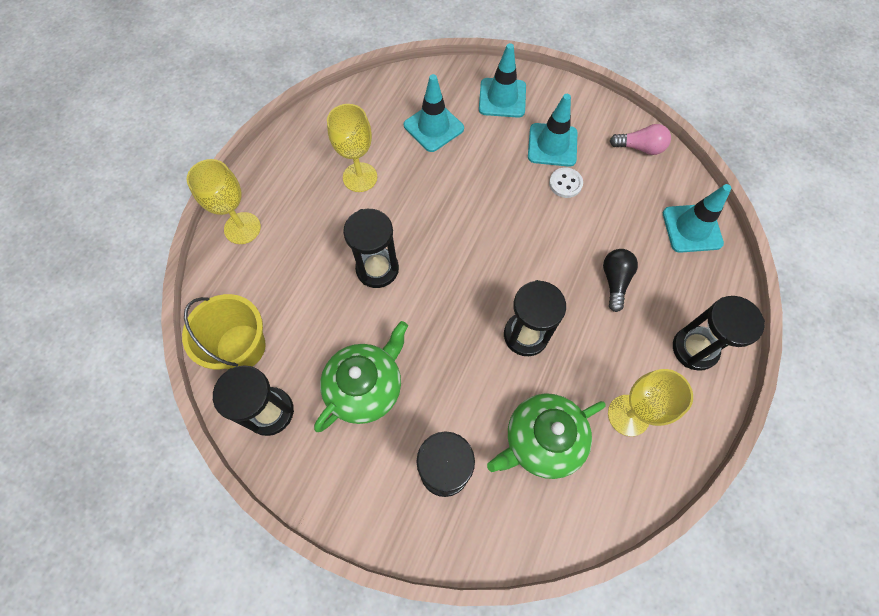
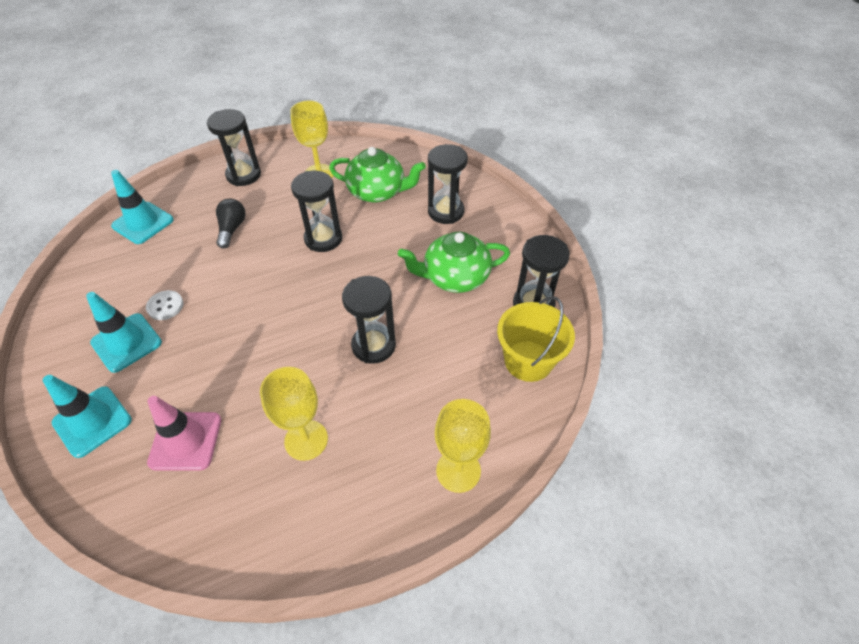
camera: 140 degrees left, 15 degrees down
turquoise traffic cone [403,74,464,152] -> pink traffic cone [147,396,221,470]
black light bulb [603,249,638,312] -> black light bulb turned 135 degrees clockwise [216,199,246,249]
pink light bulb [610,124,671,155] -> none

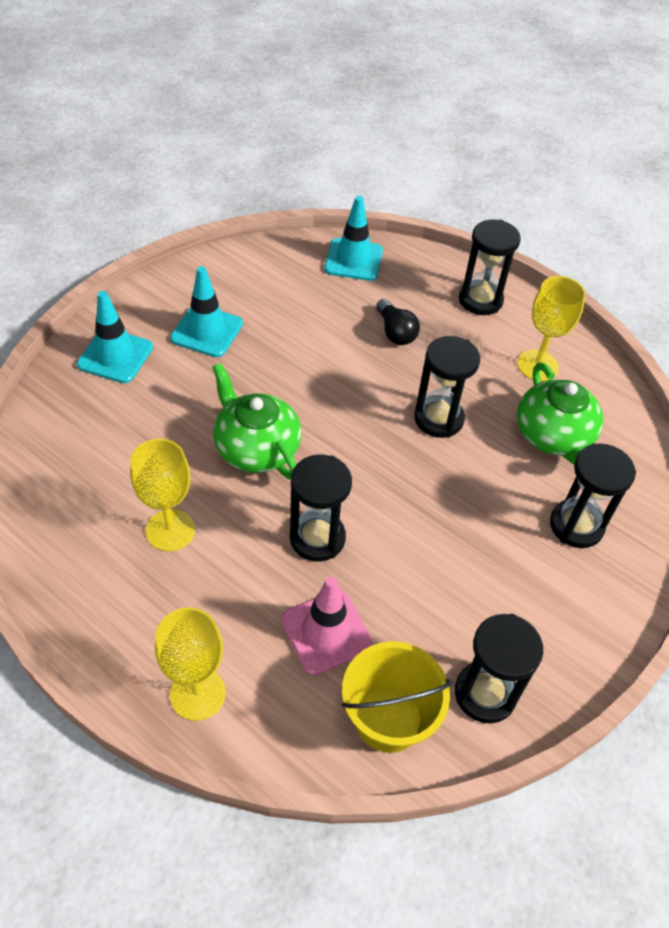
camera: 60 degrees right, 0 degrees up
white button [146,290,183,320] -> none
pink traffic cone [147,396,221,470] -> pink traffic cone moved to [281,577,373,675]
black light bulb [216,199,246,249] -> black light bulb turned 90 degrees clockwise [376,299,420,345]
green teapot [398,232,510,293] -> green teapot moved to [212,363,302,480]

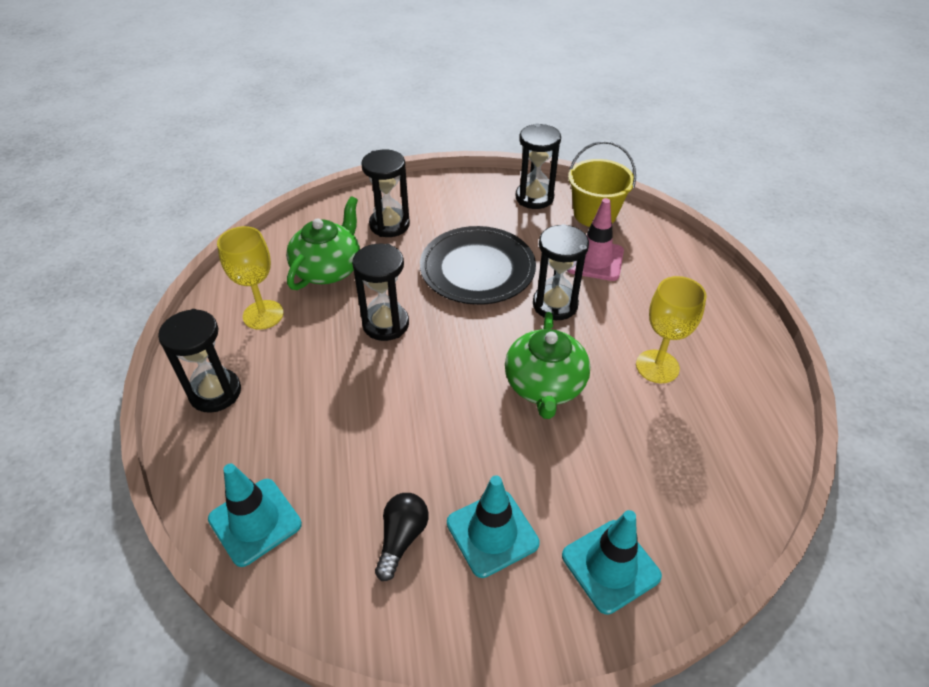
camera: 135 degrees left, 5 degrees down
yellow goblet [155,607,225,721] -> none
black light bulb [376,299,420,345] -> black light bulb moved to [375,493,429,581]
none -> black plate [420,226,536,305]

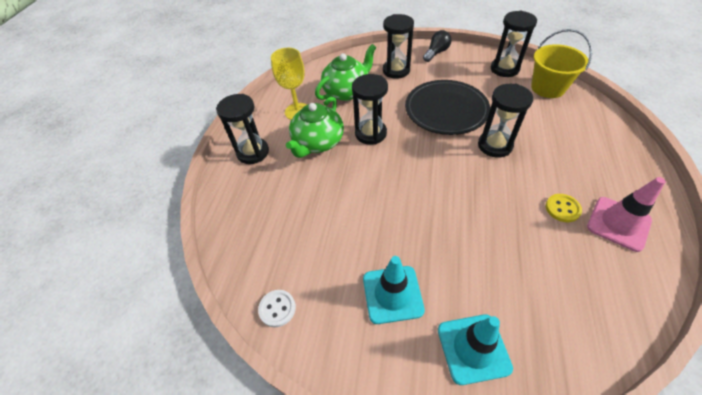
camera: 25 degrees right, 5 degrees up
turquoise traffic cone [208,464,302,567] -> none
black light bulb [375,493,429,581] -> black light bulb moved to [423,30,451,62]
green teapot [505,312,590,419] -> green teapot moved to [286,97,344,158]
pink traffic cone [567,198,624,281] -> pink traffic cone moved to [587,177,666,252]
yellow goblet [636,276,707,383] -> yellow button [546,194,582,222]
none -> white button [258,290,296,327]

